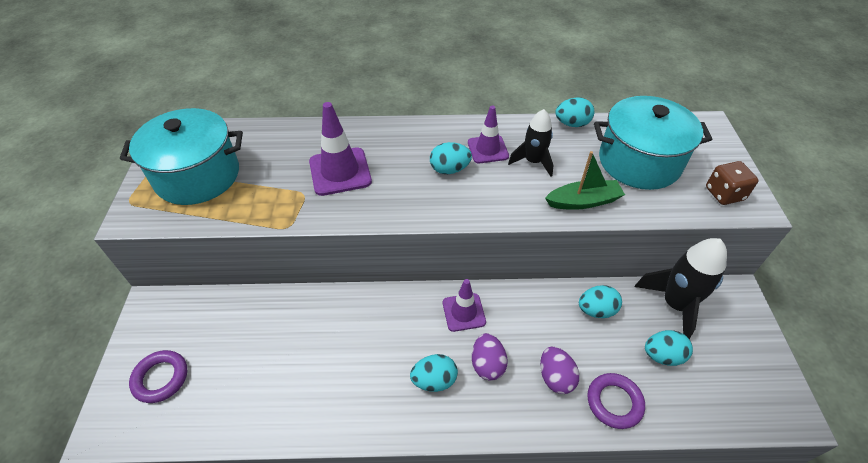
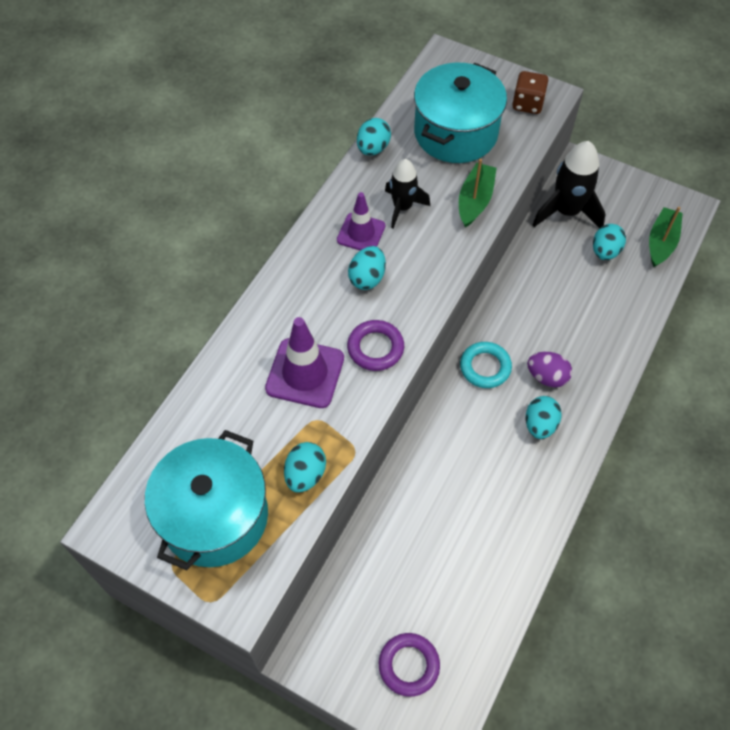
camera: 60 degrees left, 10 degrees up
purple traffic cone [443,279,486,332] -> turquoise ring [460,342,512,388]
purple egg [540,347,579,394] -> none
turquoise egg [579,285,622,318] -> turquoise egg moved to [284,442,326,492]
purple ring [587,373,645,429] -> purple ring moved to [347,320,404,371]
none -> green boat [649,207,683,267]

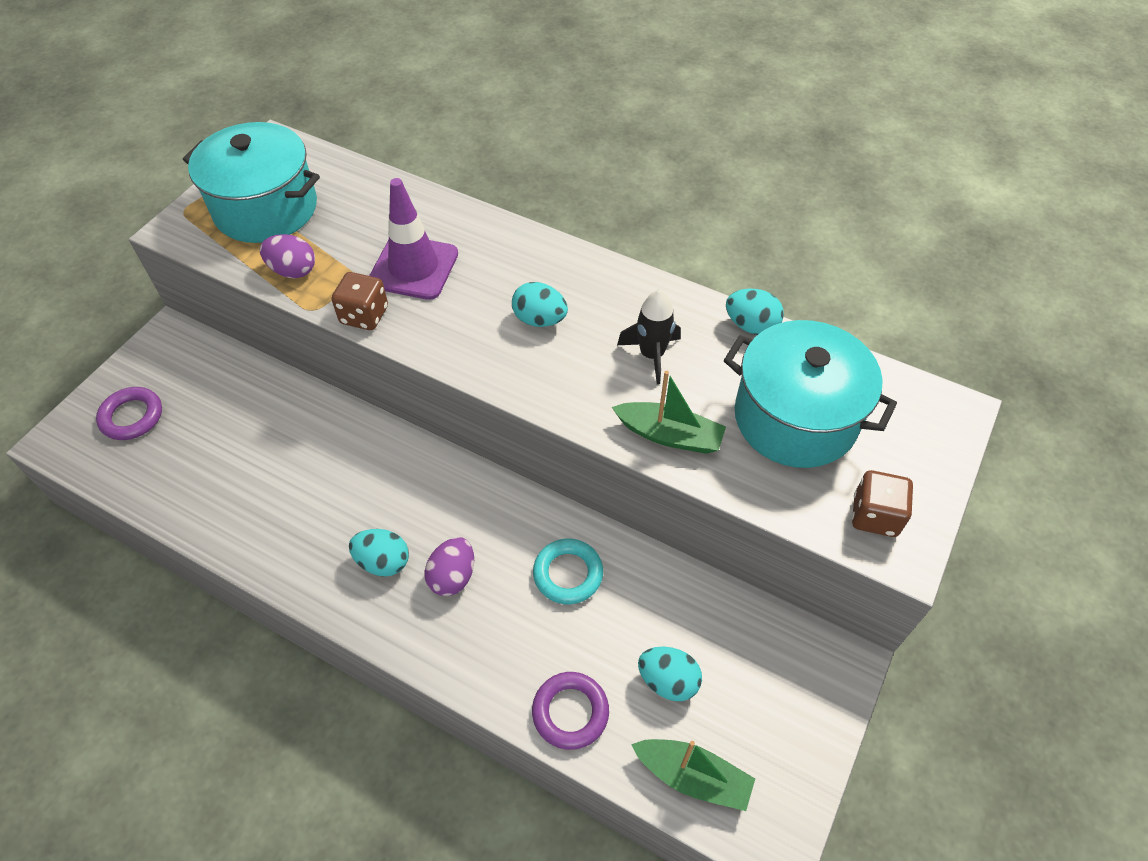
camera: 90 degrees right, 5 degrees down
turquoise egg [284,442,326,492] -> purple egg [260,234,315,278]
purple traffic cone [337,192,385,250] -> none
purple ring [347,320,404,371] -> purple ring moved to [532,672,609,750]
turquoise ring [460,342,512,388] -> turquoise ring moved to [533,539,603,604]
black rocket [532,141,606,228] -> none
none -> brown dice [332,272,388,330]

